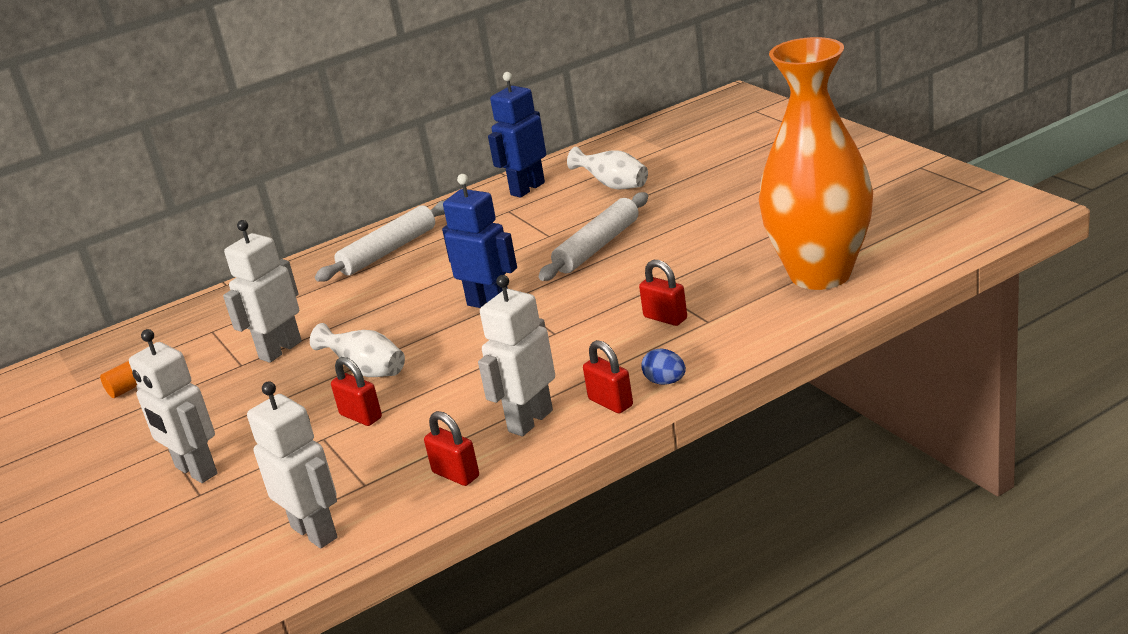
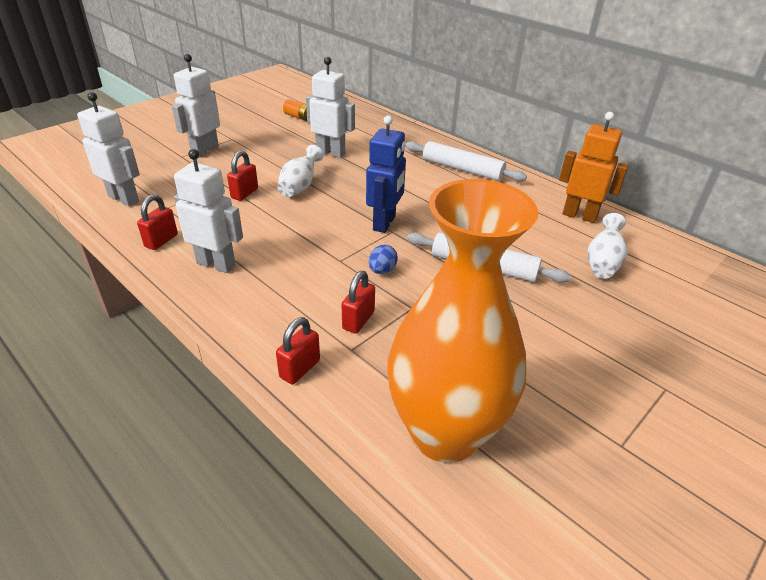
camera: 70 degrees right, 10 degrees up
white robot [247,381,337,548] -> white robot turned 90 degrees counterclockwise [77,92,140,206]
blue robot [488,72,546,198] -> orange robot [559,112,629,223]
red padlock [583,340,633,413] -> red padlock moved to [276,317,320,384]
blue egg [641,348,686,385] -> blue egg moved to [369,245,398,274]

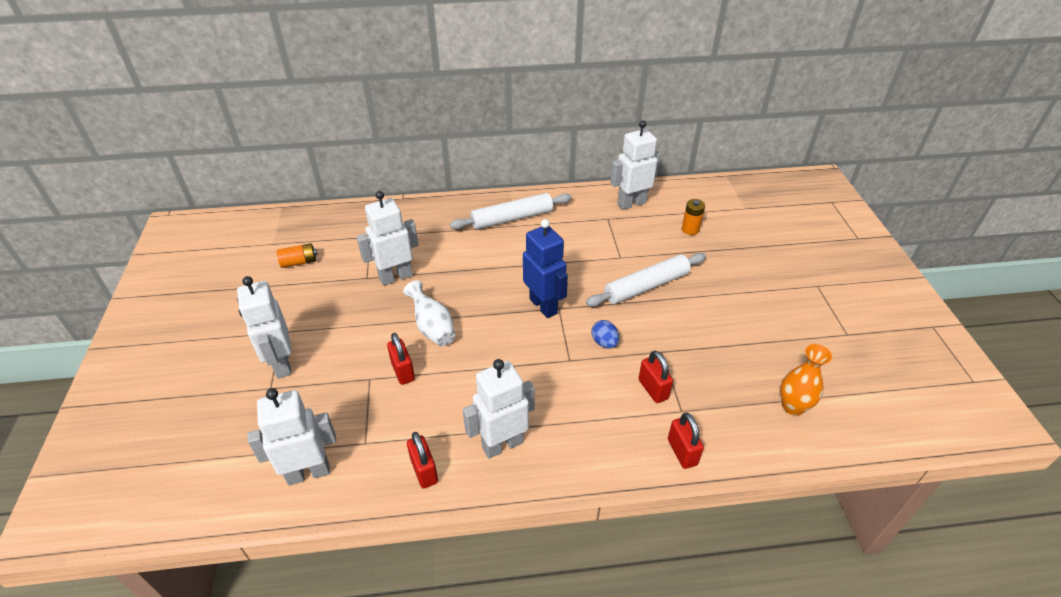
camera: 50 degrees left, 5 degrees up
orange vase [388,179,538,463] -> orange vase [780,344,832,416], size x0.42
orange robot [559,112,629,223] -> white robot [610,120,661,210]
white vase [587,213,628,279] -> orange battery [682,199,705,235]

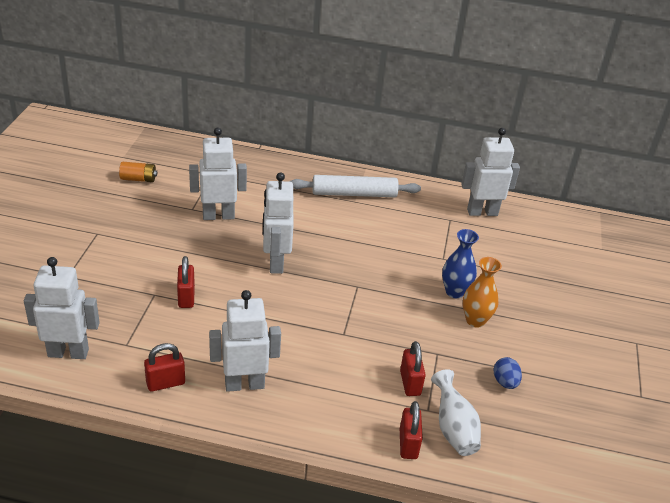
camera: 15 degrees right, 5 degrees down
white robot [237,276,292,378] -> white robot moved to [263,172,294,274]
white vase [403,280,455,346] -> white vase moved to [431,369,481,456]
red padlock [407,432,438,489] -> red padlock turned 75 degrees clockwise [144,343,185,392]
blue robot [523,219,568,318] -> none
white rolling pin [586,253,706,307] -> blue vase [442,229,479,298]
blue egg [591,320,619,349] -> blue egg moved to [493,357,522,389]
orange battery [682,199,705,235] -> none
orange vase [780,344,832,416] -> orange vase moved to [463,257,502,328]

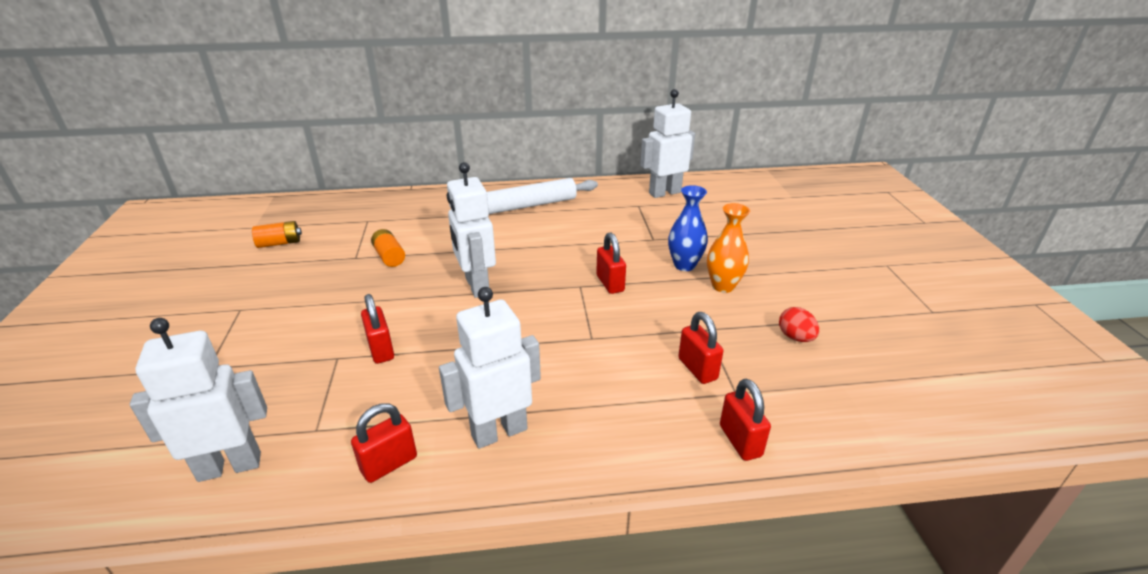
camera: 15 degrees left, 5 degrees down
white robot [189,127,247,220] -> orange battery [371,229,405,267]
white vase [431,369,481,456] -> none
blue egg [493,357,522,389] -> red egg [779,307,819,342]
none -> red padlock [596,232,626,294]

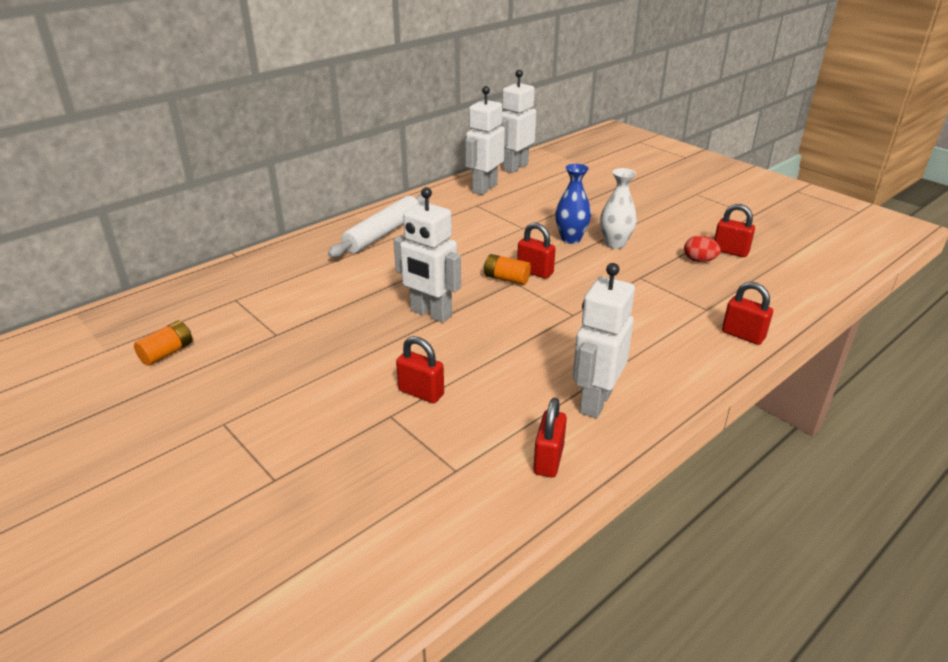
camera: 35 degrees left, 0 degrees up
white robot [130,318,267,482] -> white robot moved to [501,70,536,173]
orange battery [371,229,405,267] -> orange battery moved to [484,254,531,285]
red padlock [678,312,723,384] -> red padlock moved to [714,204,755,257]
orange vase [707,203,750,293] -> white vase [600,168,637,249]

